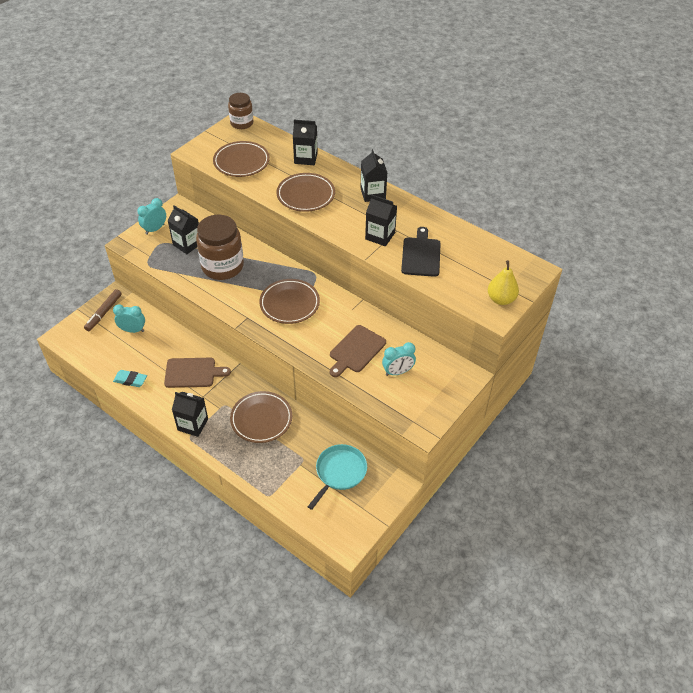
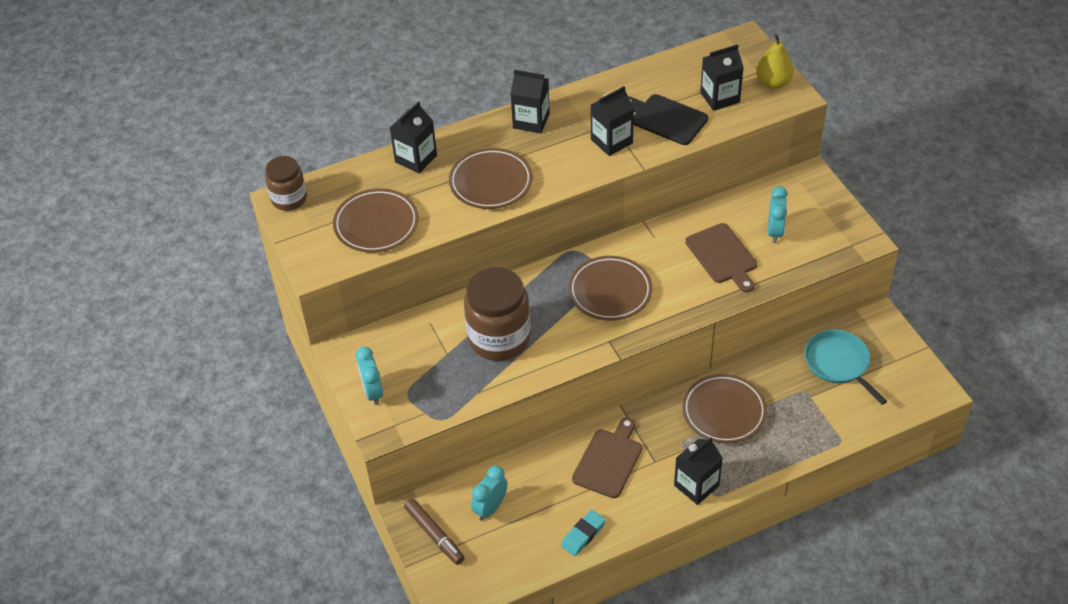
camera: 60 degrees left, 0 degrees up
black carton [167,205,199,254] -> black carton moved to [700,44,744,111]

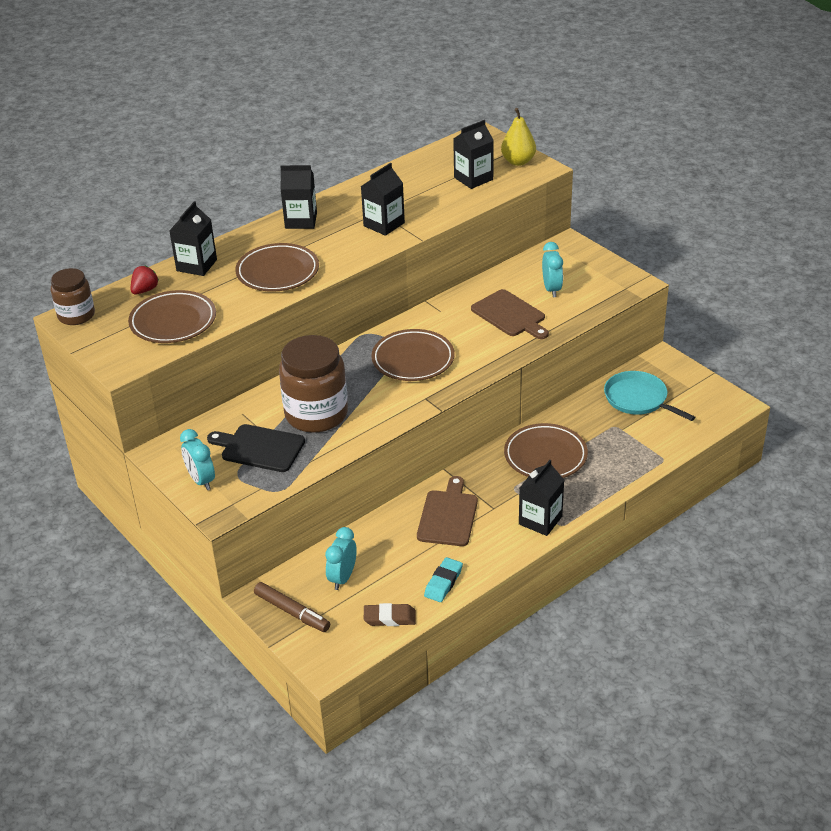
camera: 15 degrees left, 10 degrees down
black cutting board [628,94,708,145] -> black cutting board moved to [207,424,305,472]
none -> red strawberry [130,266,159,294]
none -> brown eraser [364,603,416,626]

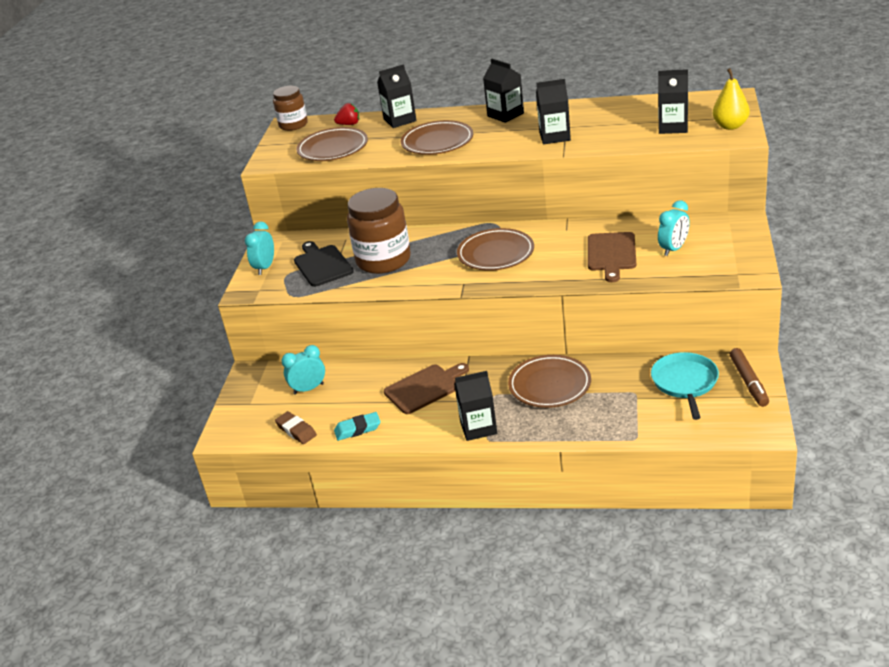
camera: 50 degrees right, 5 degrees down
brown marker [254,582,330,632] -> brown marker moved to [730,348,769,407]

